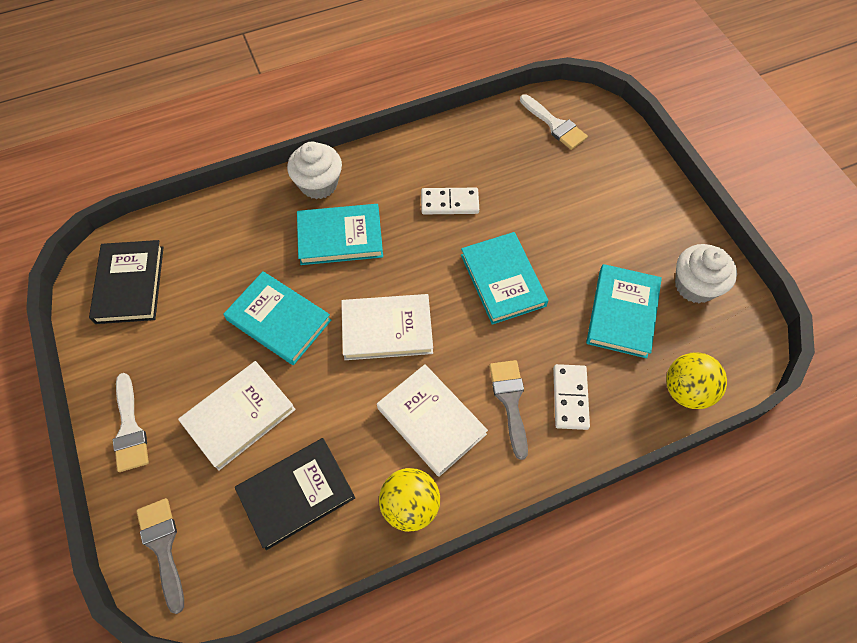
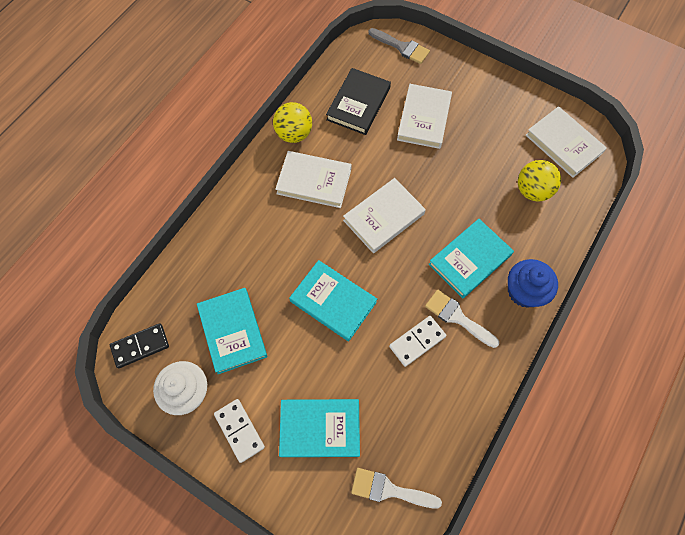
camera: 145 degrees right, 5 degrees up
black book [89,240,164,324] -> white book [526,106,607,178]
white brush [113,373,149,472] -> white brush moved to [425,290,499,348]
turquoise book [224,271,331,365] -> turquoise book moved to [279,399,360,457]
white cupcake [287,141,342,199] -> blue cupcake [508,259,558,308]
grey brush [489,360,528,460] -> none
white domino [553,364,590,430] -> white domino moved to [214,399,265,463]
yellow ball [666,352,727,409] -> yellow ball moved to [518,160,561,202]
none -> black domino [110,323,169,368]

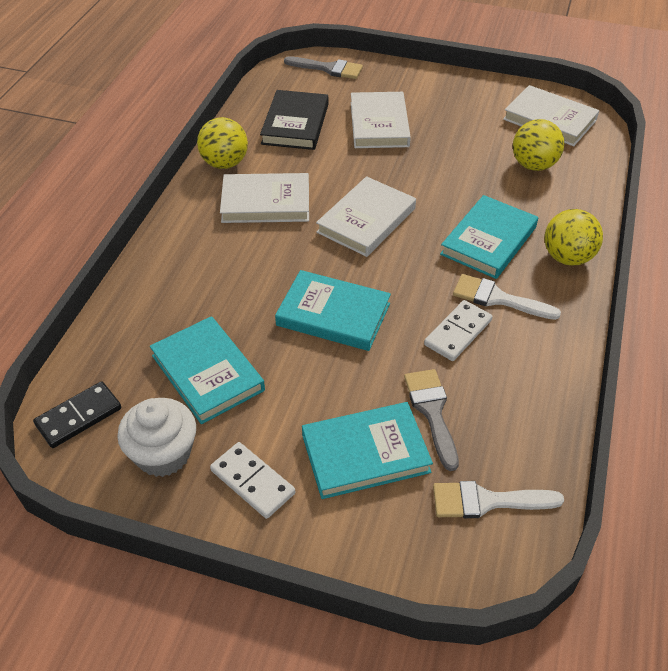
camera: 15 degrees left, 20 degrees down
blue cupcake [508,259,558,308] -> yellow ball [545,209,603,266]
none -> grey brush [404,369,459,471]

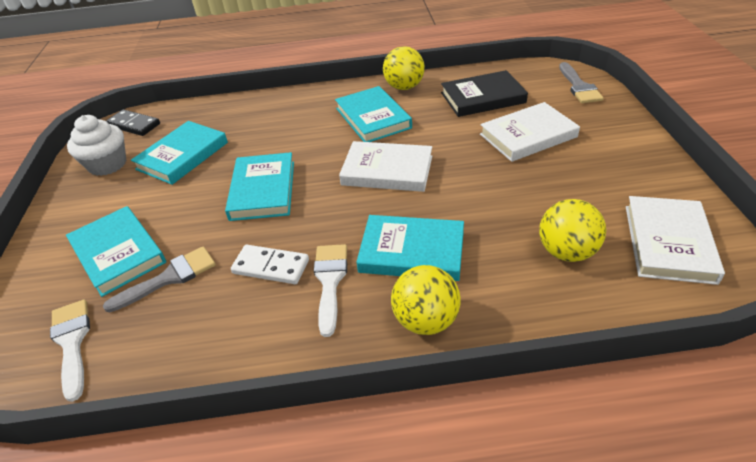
camera: 70 degrees right, 5 degrees down
white domino [210,442,295,519] -> none
white book [220,173,309,223] -> turquoise book [335,86,412,142]

